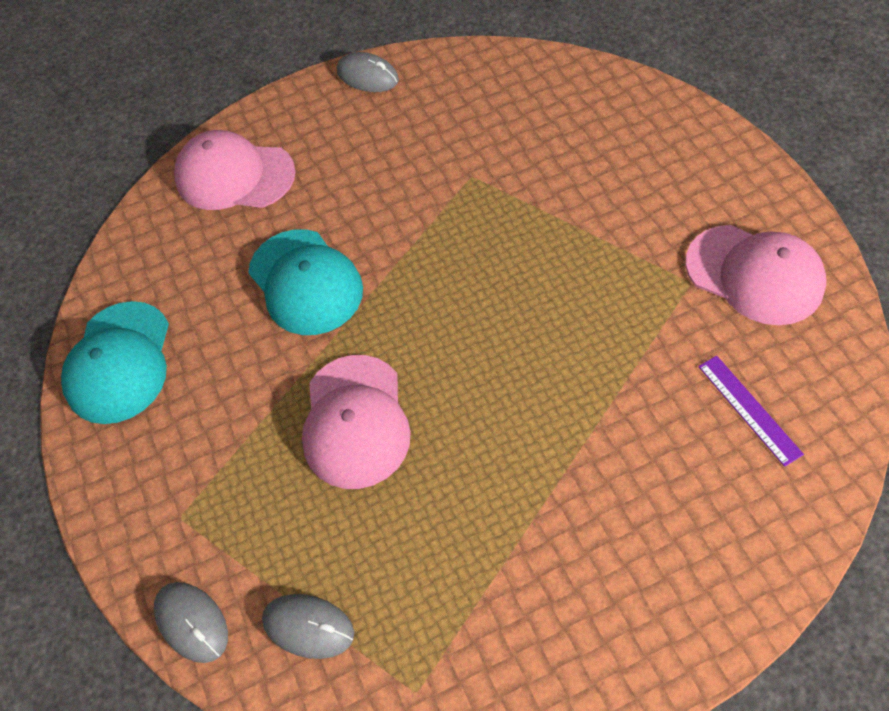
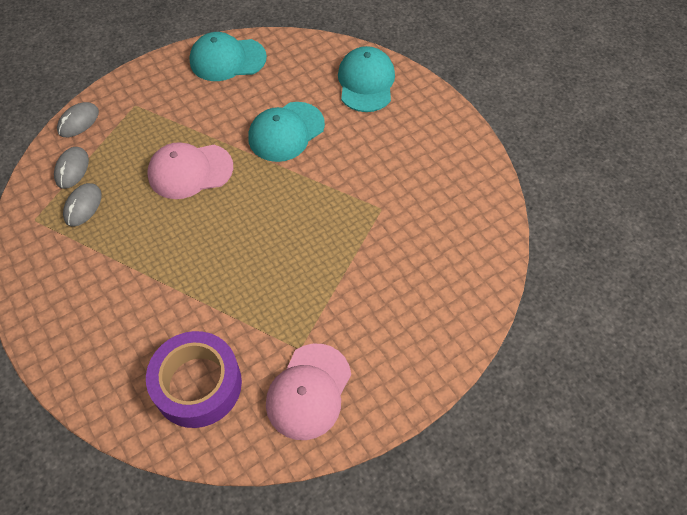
camera: 75 degrees right, 0 degrees up
pink cap [174,130,296,210] -> turquoise cap [338,46,395,112]
grey mouse [337,52,399,92] -> grey mouse moved to [63,183,102,227]
purple ruler [698,356,804,467] -> purple tape [146,331,242,428]

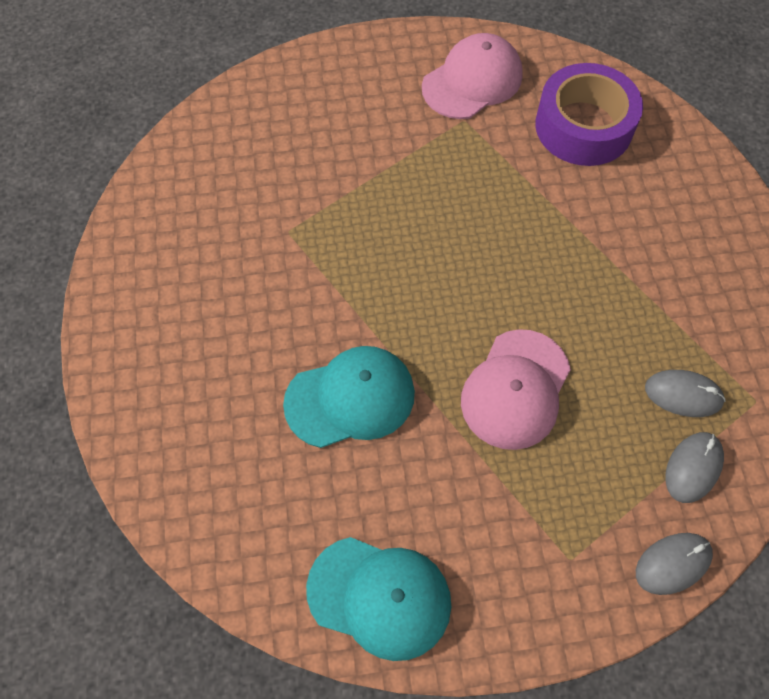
camera: 155 degrees left, 5 degrees up
grey mouse [63,183,102,227] -> grey mouse turned 60 degrees clockwise [645,370,725,417]
pink cap [147,142,233,199] -> pink cap turned 105 degrees clockwise [461,329,571,450]
turquoise cap [338,46,395,112] -> none

